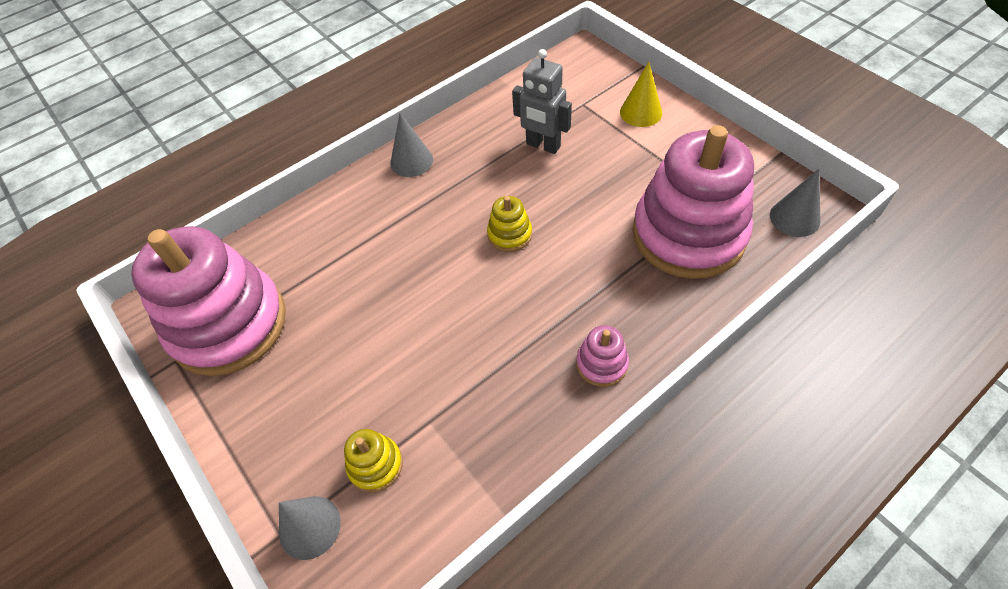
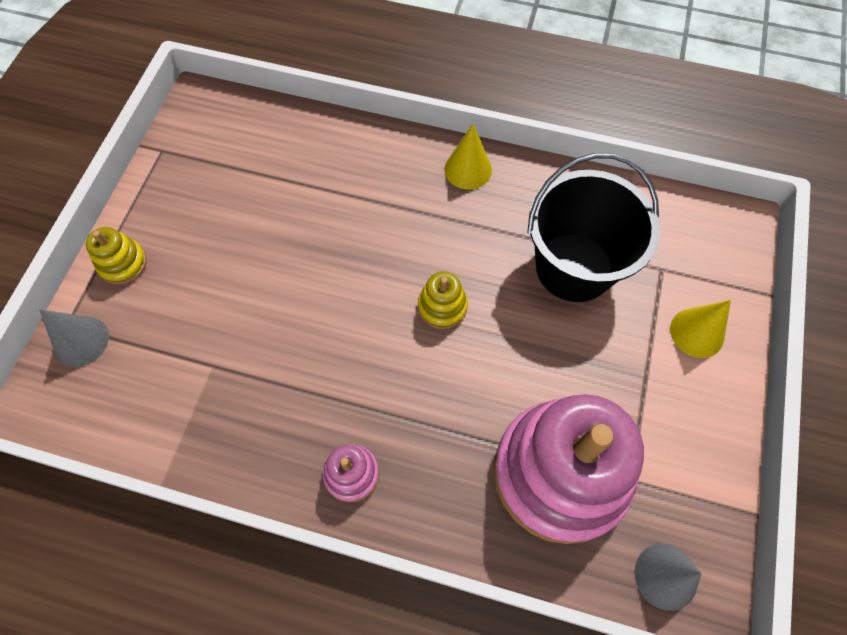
camera: 50 degrees right, 10 degrees up
pink stacking toy [131,226,286,376] -> none
yellow stacking toy [344,429,403,493] -> yellow stacking toy moved to [86,227,147,285]
grey cone [390,113,433,177] -> yellow cone [444,124,492,190]
grey robot [512,49,572,154] -> black bucket [527,153,660,302]

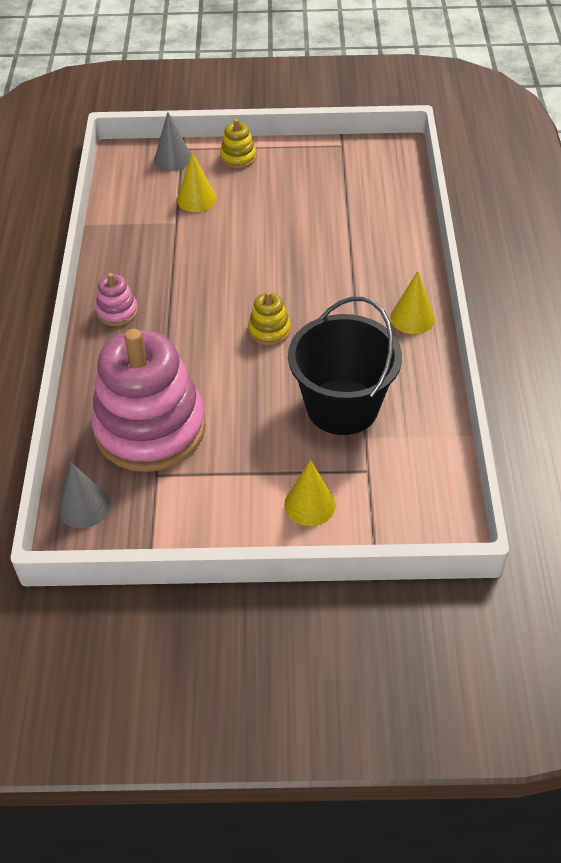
camera: 75 degrees right, 15 degrees down
none -> yellow cone [177,152,217,212]

